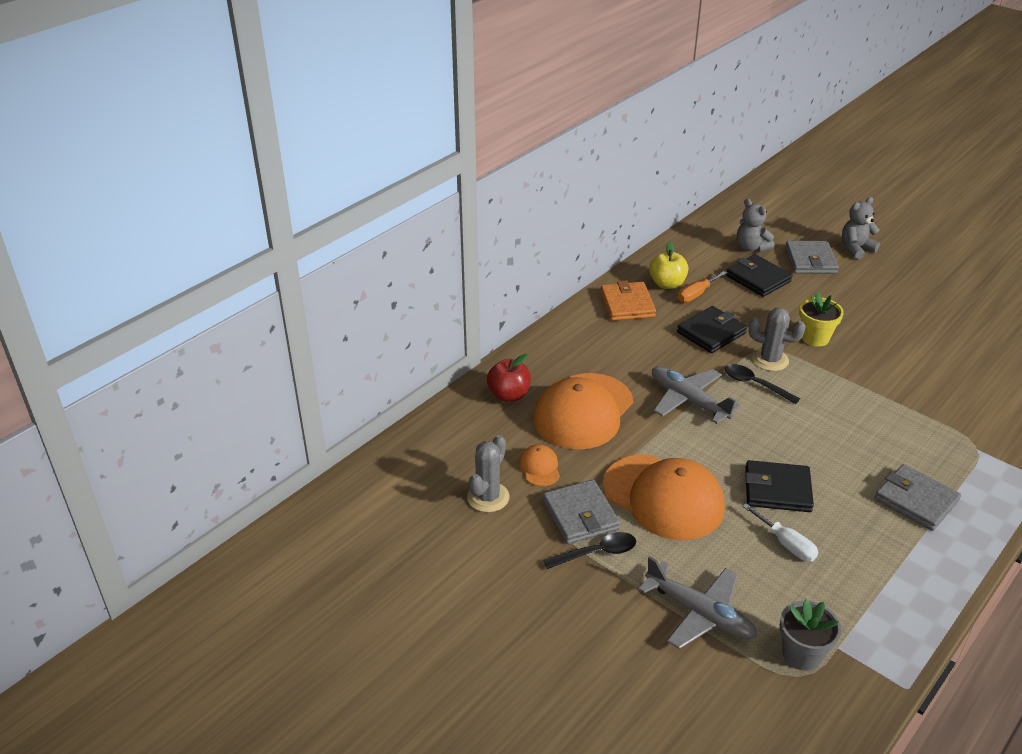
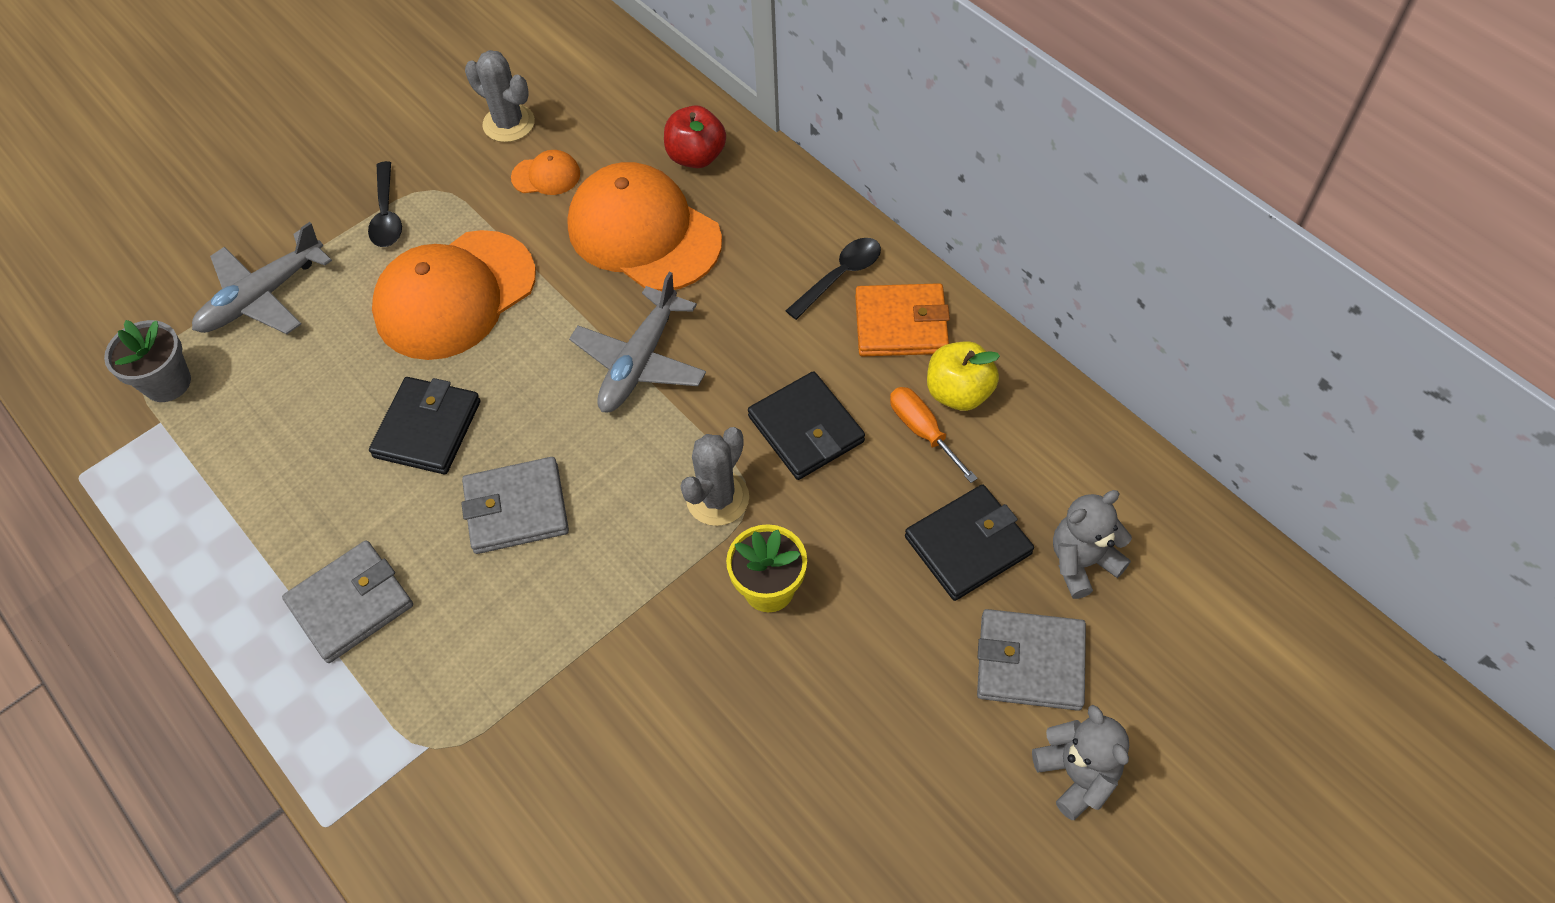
camera: 100 degrees right, 20 degrees up
grey wallet [543,480,620,544] -> grey wallet moved to [461,457,569,554]
grey plane [652,367,741,424] -> grey plane turned 150 degrees clockwise [569,272,706,412]
black spoon [724,364,800,404] -> black spoon moved to [785,238,881,320]
white screwdriver [742,503,818,561] -> none

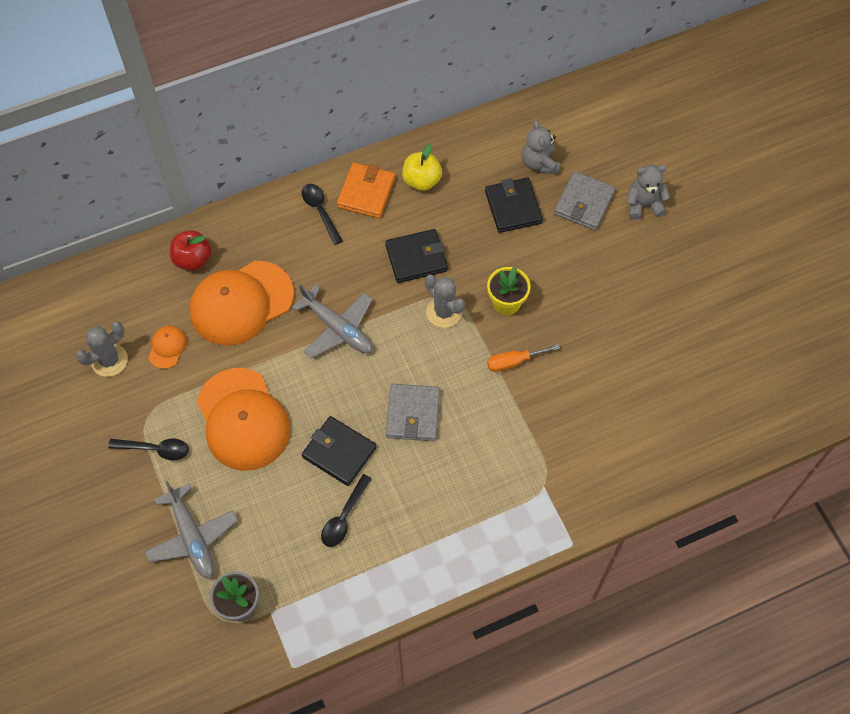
camera: 75 degrees left, 5 degrees up
grey wallet [282,540,413,663] -> none
orange screwdriver [890,387,978,483] -> orange screwdriver moved to [487,344,560,372]
none -> black spoon [321,474,372,547]

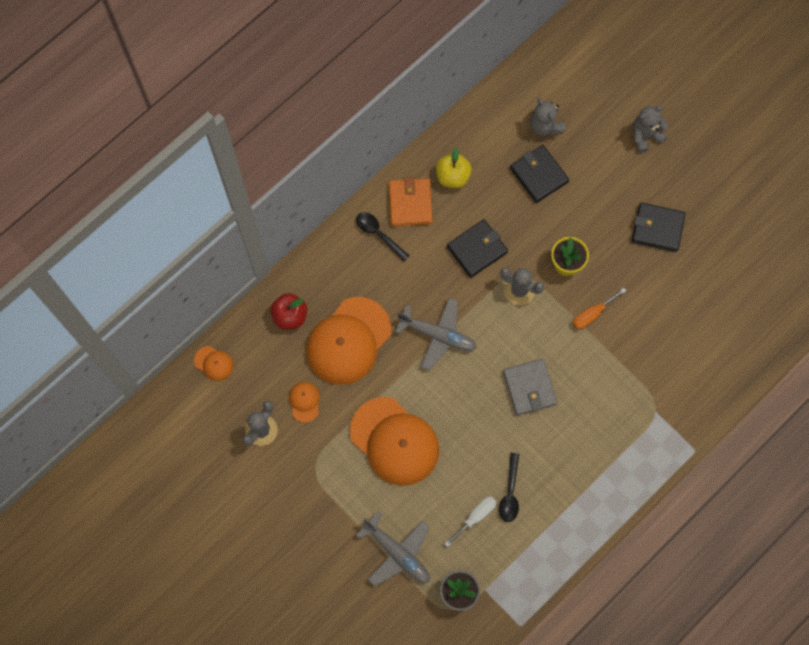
camera: 20 degrees left, 10 degrees up
black spoon [108,439,189,460] -> none
black wallet [302,416,376,486] -> black wallet moved to [632,202,686,252]
grey wallet [554,171,616,230] -> none
none -> orange cap [194,346,233,381]
none -> white screwdriver [445,496,496,547]

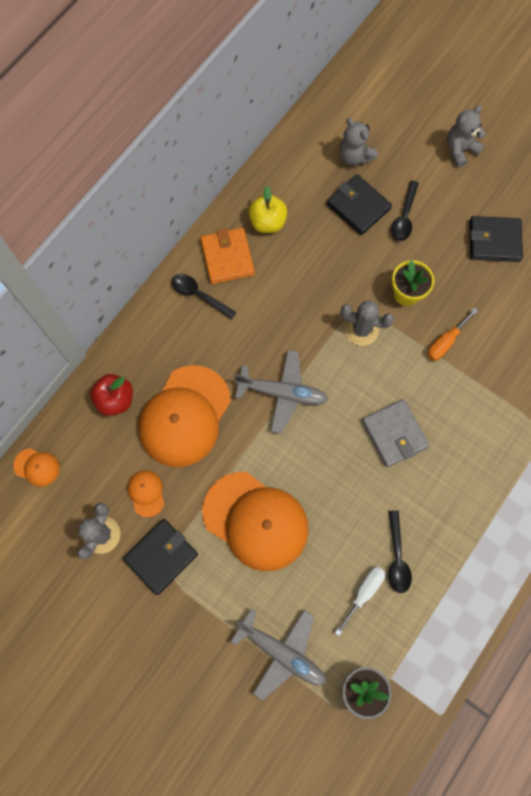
camera: 10 degrees left, 0 degrees up
black wallet [447,219,508,278] -> black wallet moved to [123,519,198,595]
none -> black spoon [391,180,419,241]

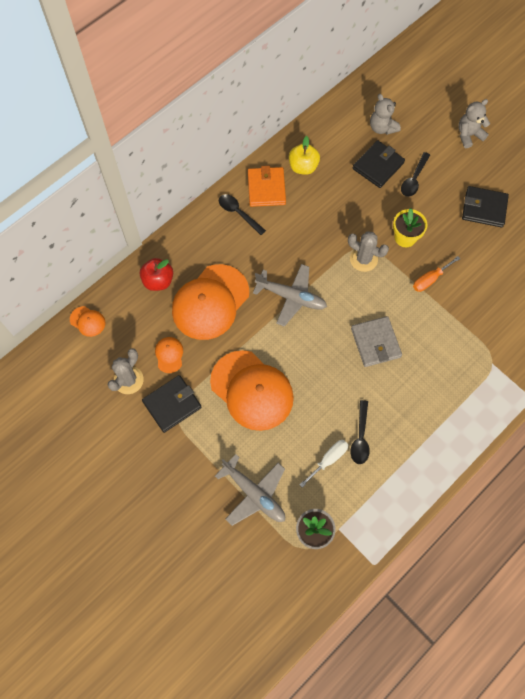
camera: 10 degrees right, 5 degrees down
black wallet [327,174,392,235] -> black wallet turned 75 degrees clockwise [353,140,405,188]

